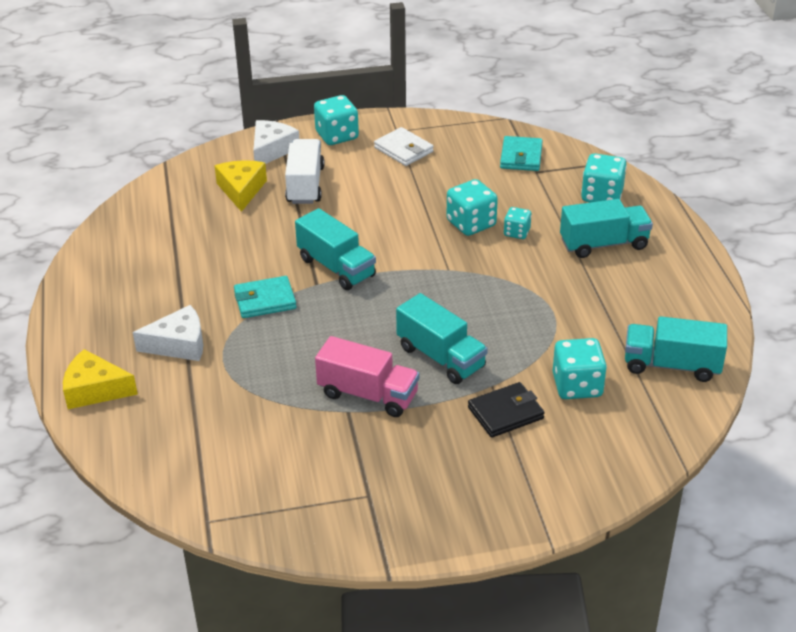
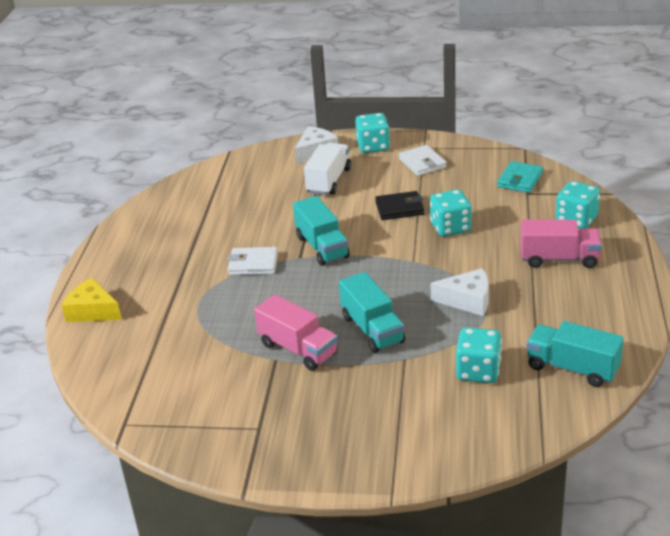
camera: 20 degrees right, 5 degrees down
white cheese [133,305,203,361] -> white cheese moved to [431,268,489,316]
yellow cheese [215,160,267,212] -> none
turquoise wallet [234,276,297,318] -> white wallet [228,247,278,275]
black wallet [468,382,545,438] -> black wallet moved to [375,191,424,220]
turquoise dice [504,207,531,239] -> none
turquoise truck [560,199,653,258] -> pink truck [520,219,602,268]

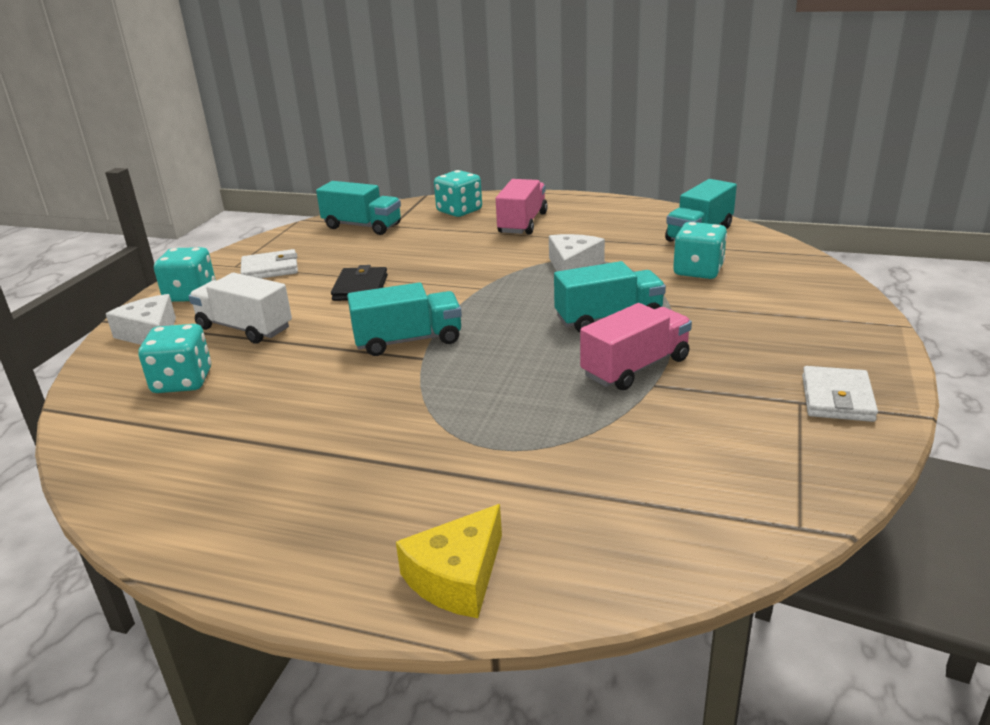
camera: 80 degrees left, 5 degrees down
white wallet [228,247,278,275] -> white wallet moved to [802,366,878,422]
turquoise dice [430,189,471,237] -> turquoise dice moved to [138,324,211,393]
turquoise wallet [497,161,543,193] -> turquoise truck [316,181,401,235]

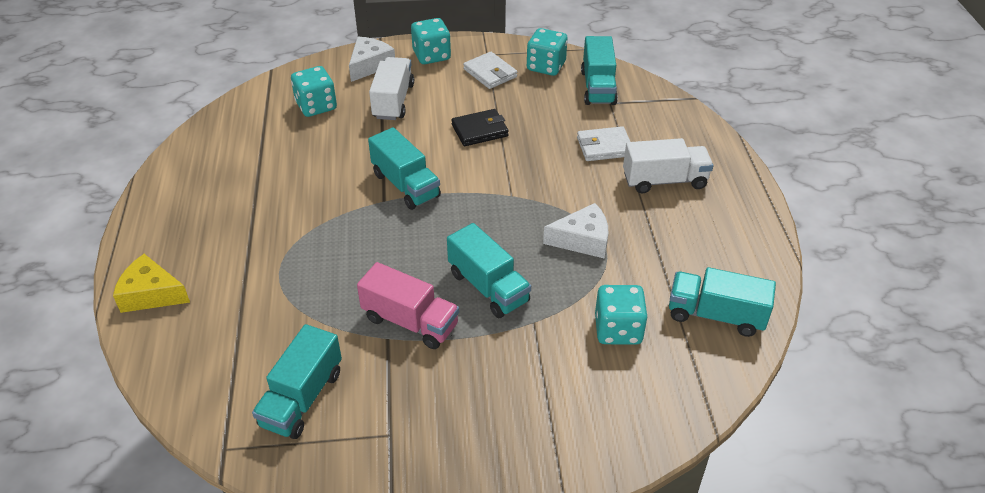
camera: 65 degrees right, 15 degrees up
turquoise dice [434,170,482,217] -> turquoise dice moved to [527,28,568,76]
pink truck [496,179,548,235] -> white truck [623,138,713,193]
white wallet [802,366,878,422] -> white wallet moved to [577,126,630,161]
none -> turquoise truck [252,324,342,439]

